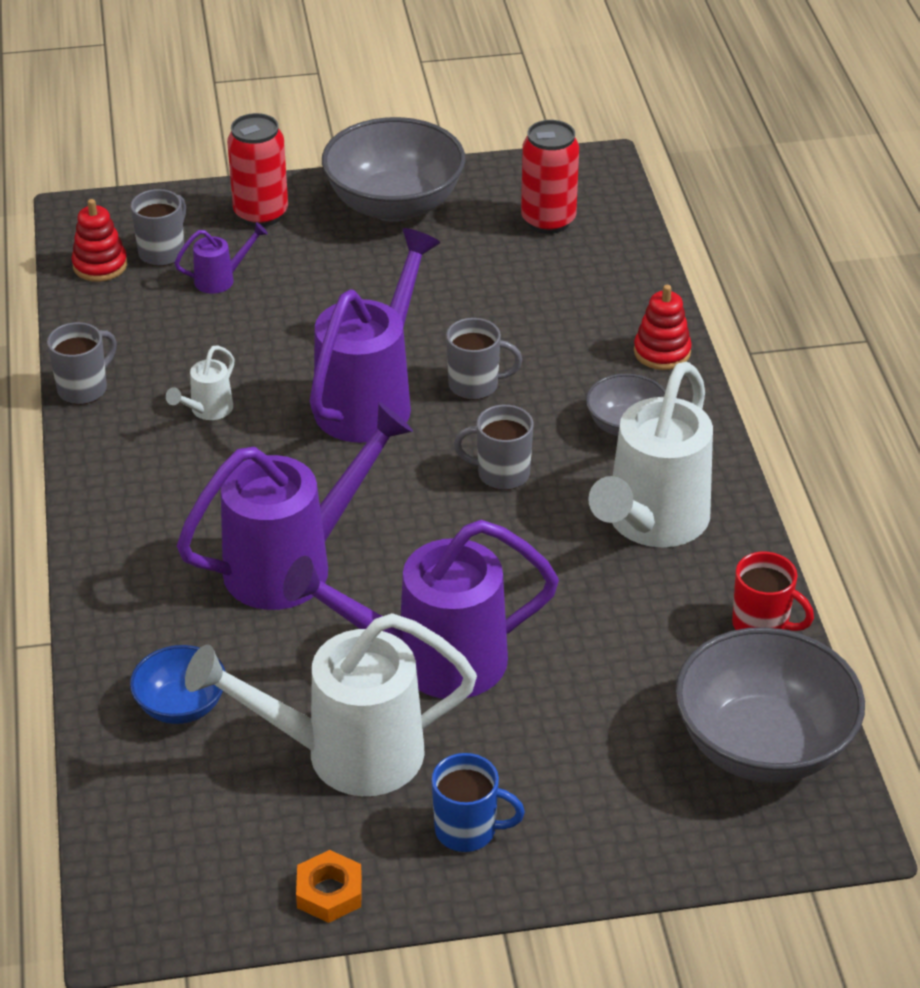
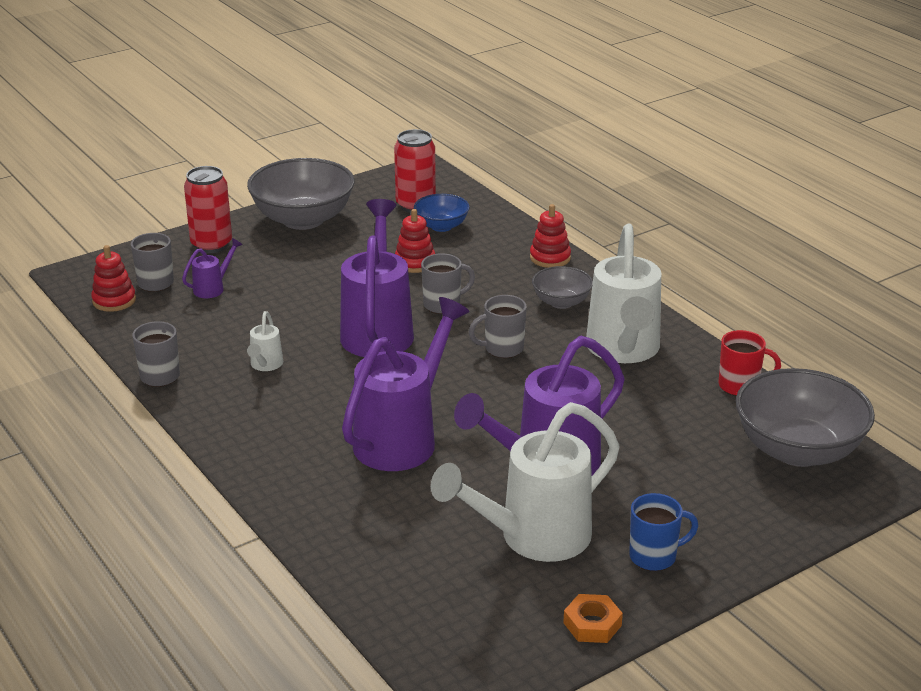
camera: 25 degrees left, 10 degrees down
blue bowl [130,645,226,724] -> blue bowl moved to [414,194,470,232]
none -> red stacking toy [395,209,435,273]

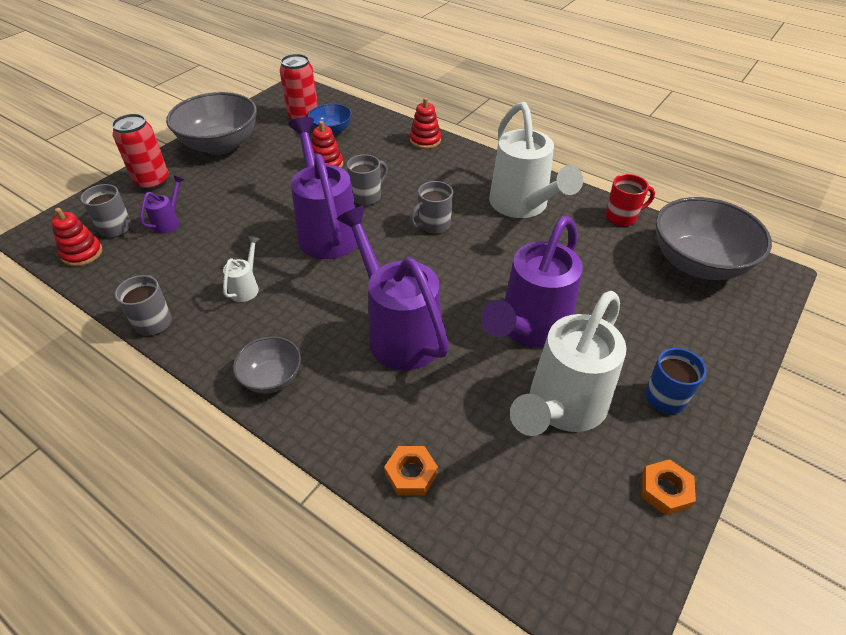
camera: 20 degrees left, 15 degrees up
white watering can [247,311,283,371] -> white watering can turned 150 degrees counterclockwise [223,236,260,302]
purple watering can [342,297,469,471] -> purple watering can turned 45 degrees counterclockwise [337,206,449,370]
grey bowl [532,266,593,309] -> grey bowl moved to [233,337,301,393]
none -> orange nut [384,446,438,496]

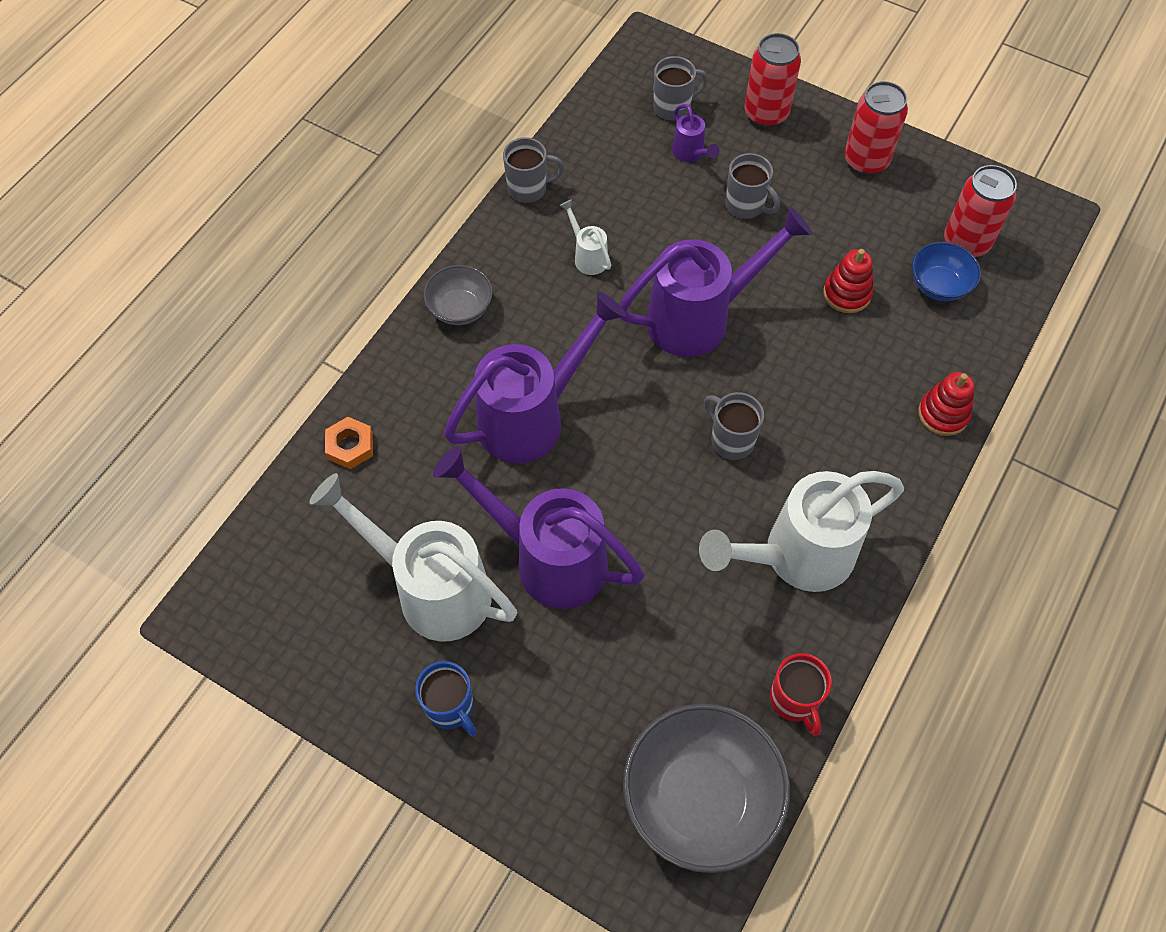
camera: 85 degrees right, 15 degrees up
red stacking toy [51,208,103,267] -> none
purple watering can [140,175,184,234] -> purple watering can turned 45 degrees clockwise [672,104,720,162]
grey bowl [166,92,257,155] -> red can [844,81,908,176]
white watering can [223,236,260,302] -> white watering can turned 135 degrees counterclockwise [559,199,611,275]
grey mug [347,154,388,206] -> grey mug moved to [725,153,780,219]
orange nut [642,459,696,516] -> none

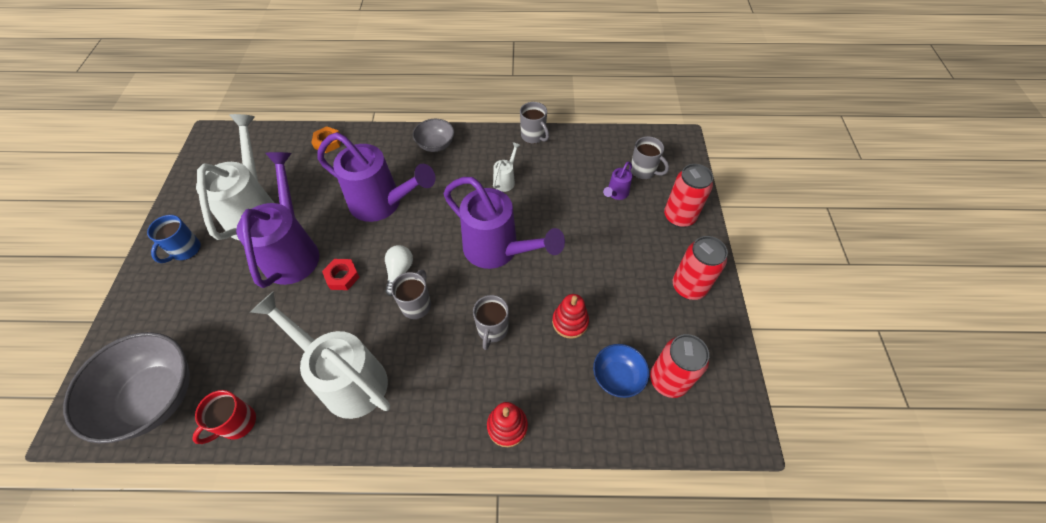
camera: 60 degrees right, 5 degrees down
grey mug [725,153,780,219] -> grey mug moved to [473,295,509,350]
none -> red nut [322,259,360,290]
none -> white light bulb [385,245,413,296]

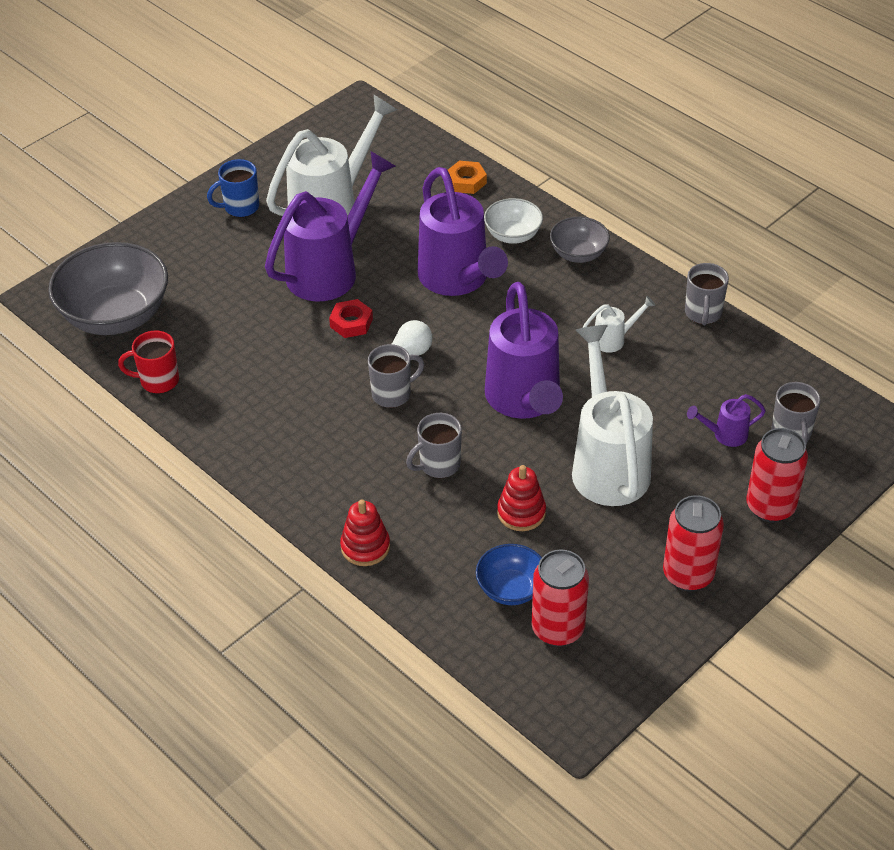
camera: 45 degrees right, 10 degrees down
white watering can [250,292,390,419] -> white watering can moved to [572,325,653,506]
none -> white bowl [484,198,543,244]

